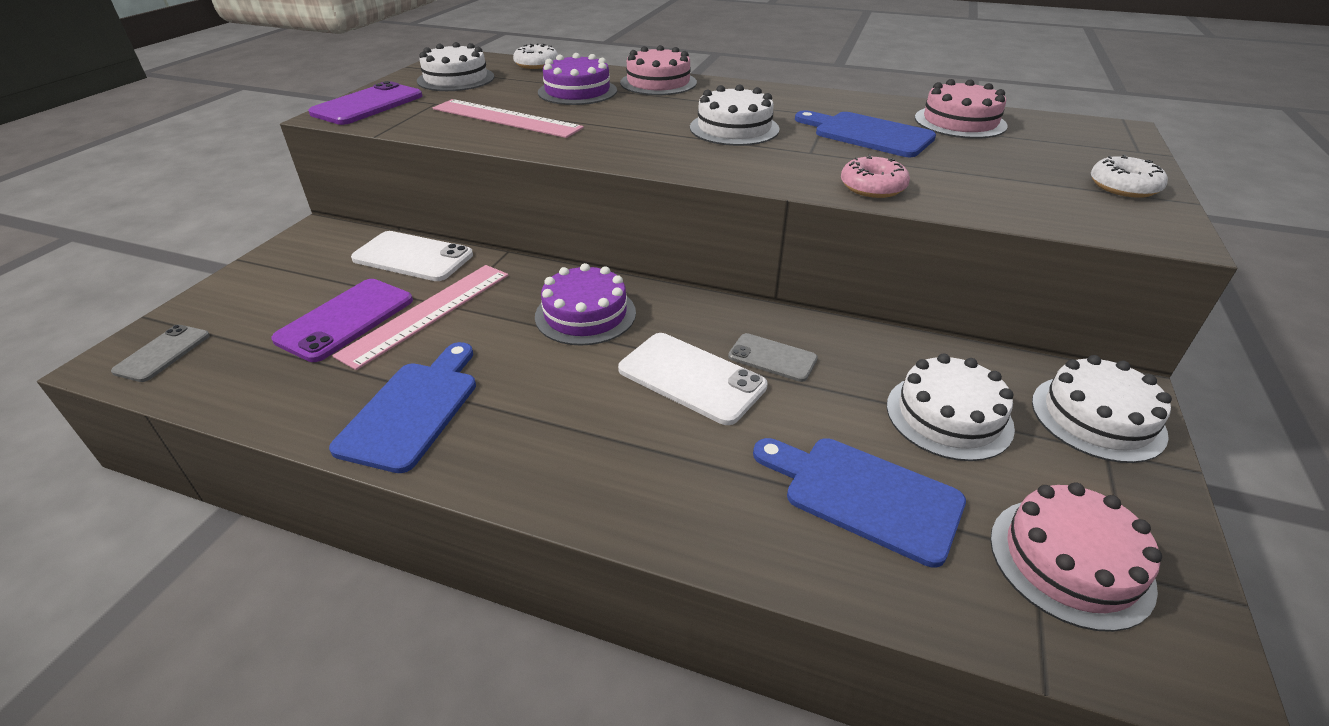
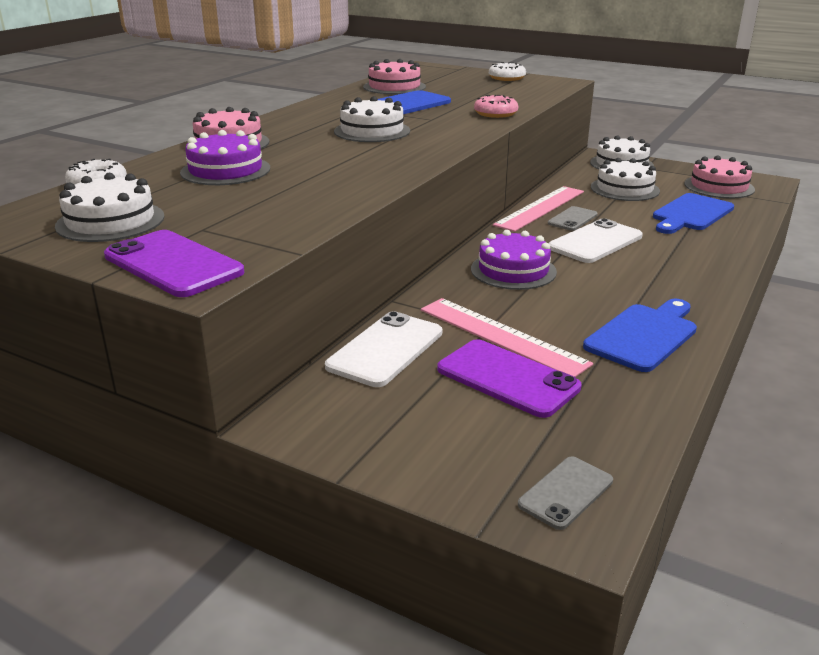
camera: 80 degrees left, 10 degrees down
grey phone [111,325,210,382] -> grey phone turned 75 degrees counterclockwise [518,456,613,530]
blue cutting board [329,342,476,473] -> blue cutting board turned 105 degrees clockwise [583,299,697,372]
pink ruler [433,99,584,138] -> pink ruler moved to [493,186,584,232]

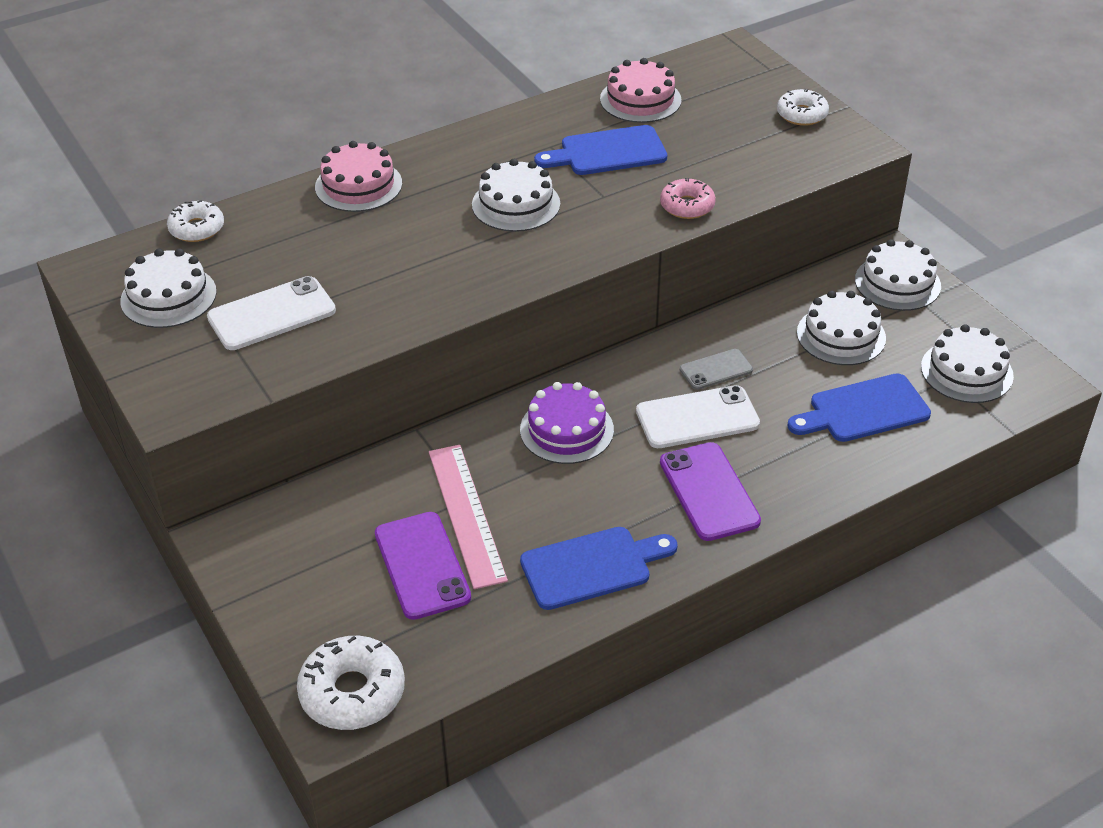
camera: 30 degrees right, 15 degrees up
purple phone [104,230,245,297] -> purple phone moved to [660,442,761,541]
purple cake [180,130,270,185] -> none
white phone [325,311,442,387] -> white phone moved to [207,276,336,350]
pink ruler [493,186,584,232] -> none
grey phone [518,456,613,530] -> white donut [297,636,405,730]
pink cake [684,155,755,198] -> white cake [921,324,1014,403]

